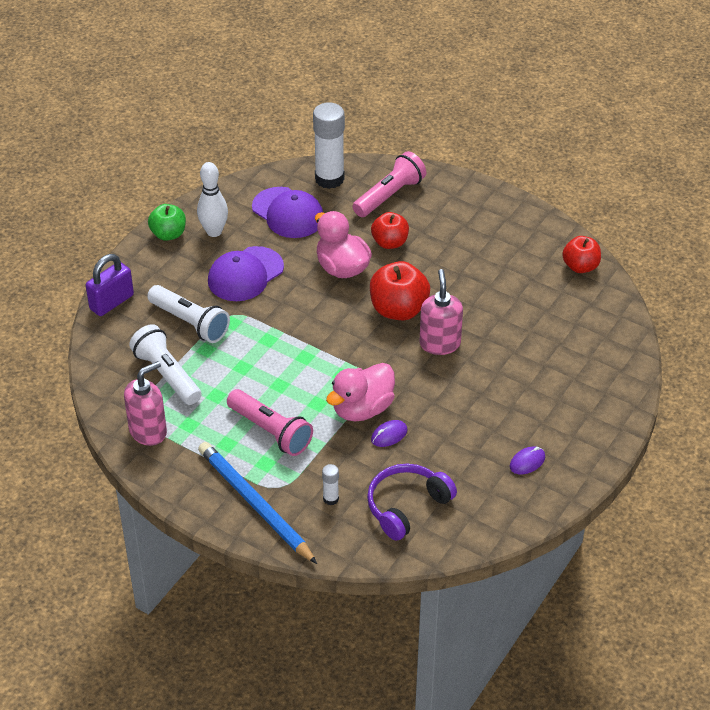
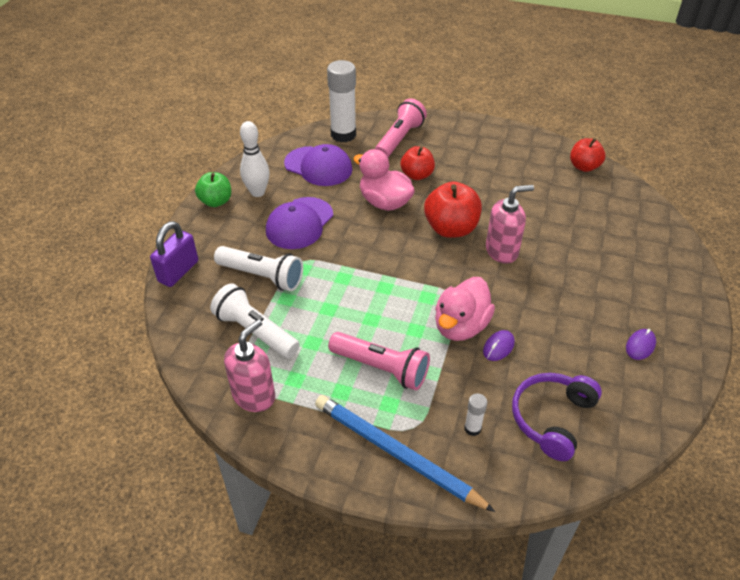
camera: 15 degrees left, 0 degrees up
pink soap dispenser [419,269,463,355] -> pink soap dispenser turned 90 degrees clockwise [486,185,534,264]

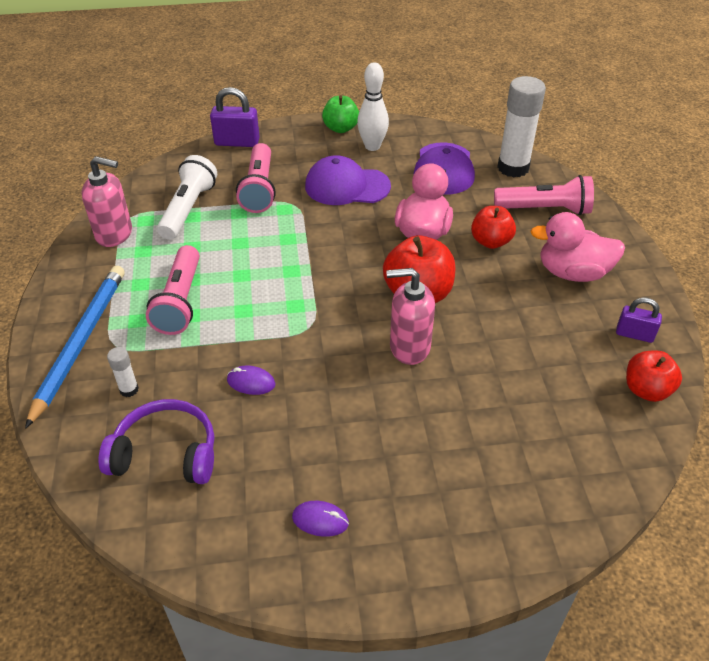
camera: 65 degrees right, 0 degrees up
white flashlight [214,246,303,291] -> pink flashlight [236,143,276,213]
pink duck [435,277,495,341] -> pink duck moved to [530,212,625,282]
pink soap dispenser [486,185,534,264] -> pink soap dispenser turned 135 degrees clockwise [386,268,435,365]
none -> purple padlock [616,297,662,343]

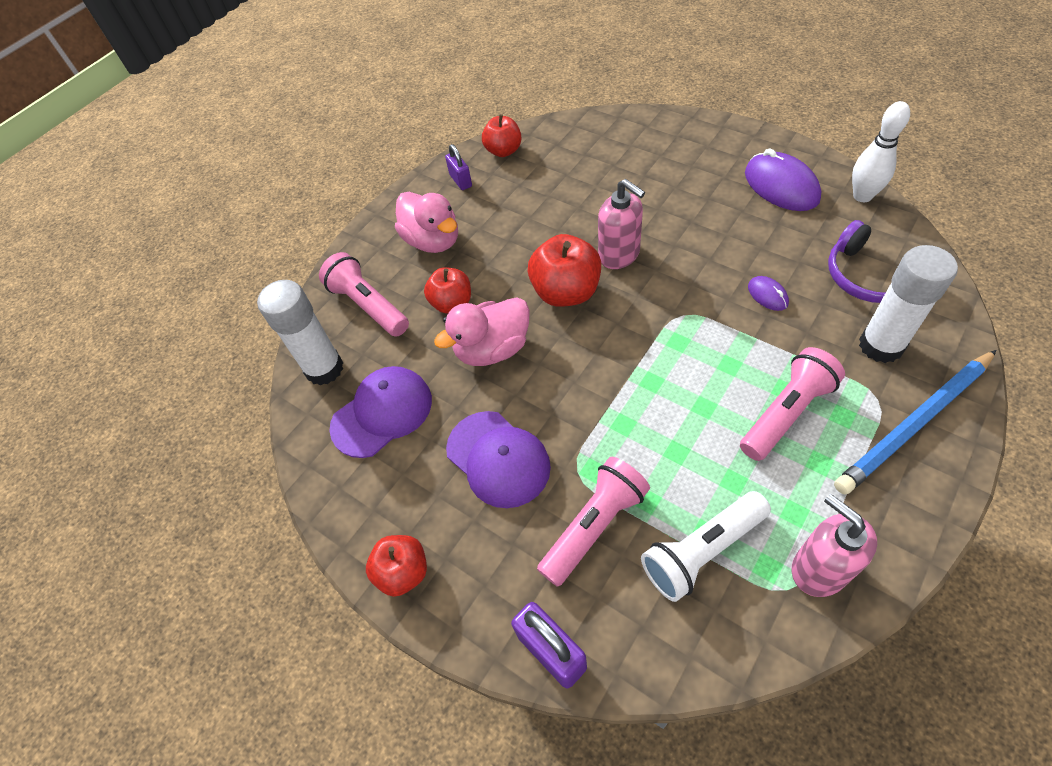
camera: 130 degrees left, 10 degrees up
white glue stick [107,347,139,397] -> white glue stick [859,245,958,363], size x2.23
purple mouse [292,501,349,537] -> purple mouse [745,149,822,211], size x2.03
green apple [322,95,359,133] -> red apple [366,535,427,597]
white bowling pin [357,62,389,151] -> white bowling pin moved to [852,101,910,202]

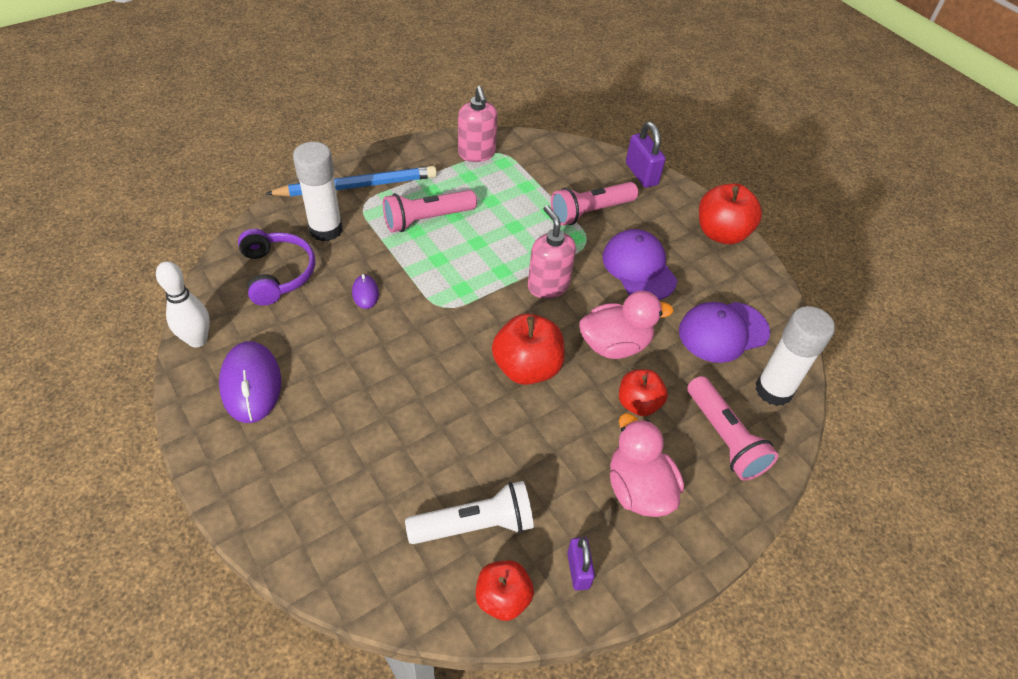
camera: 170 degrees left, 5 degrees down
red apple [366,535,427,597] -> red apple [699,184,762,244], size x1.53
pink soap dispenser [598,179,645,269] -> pink soap dispenser moved to [528,205,576,299]
white flashlight [641,491,771,602] -> white flashlight moved to [405,481,534,544]

